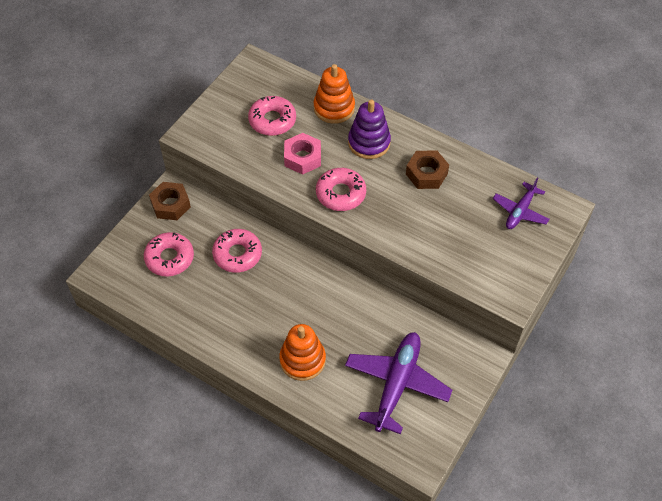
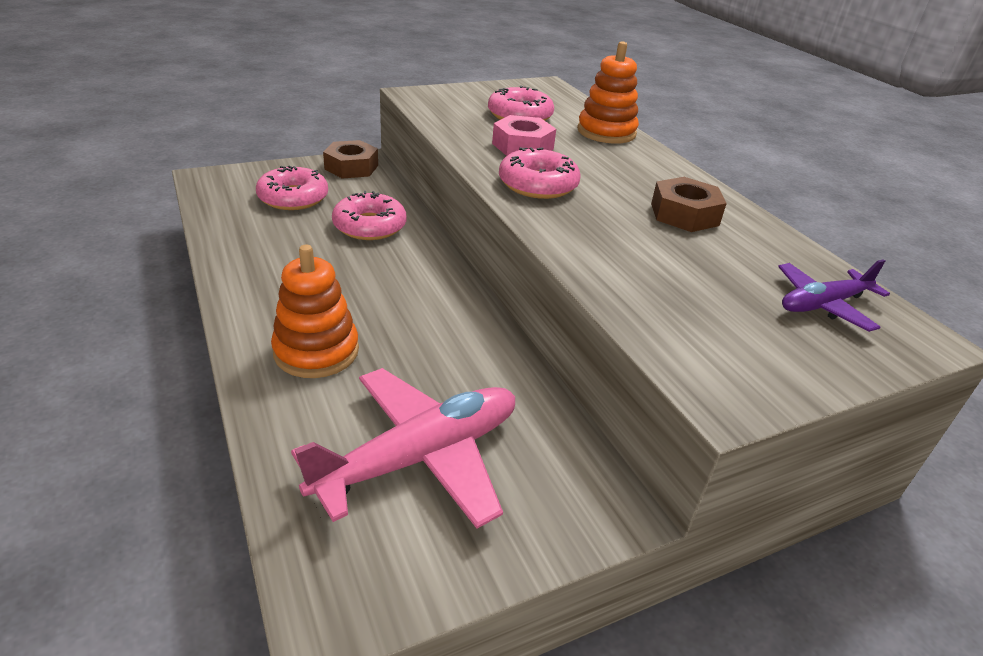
camera: 30 degrees right, 20 degrees down
purple plane [345,332,452,434] -> pink plane [291,368,515,529]
purple stacking toy [348,100,391,159] -> none

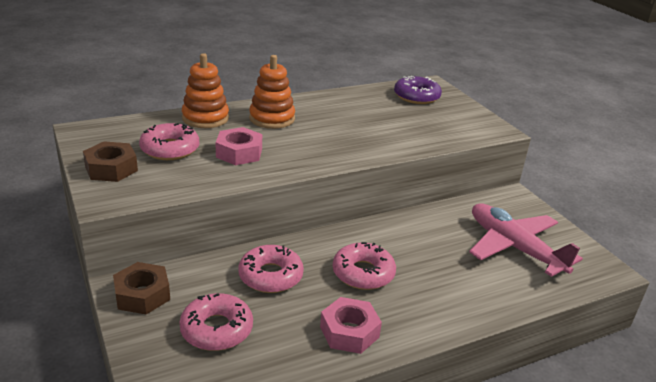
camera: 90 degrees left, 5 degrees down
orange stacking toy [271,245,359,378] -> orange stacking toy moved to [249,55,295,129]
pink donut [499,147,580,199] -> pink donut moved to [333,242,396,290]
brown nut [651,177,727,232] -> brown nut moved to [83,141,138,182]
purple plane [778,259,890,332] -> purple donut [394,76,442,104]
none -> pink nut [320,297,382,354]

